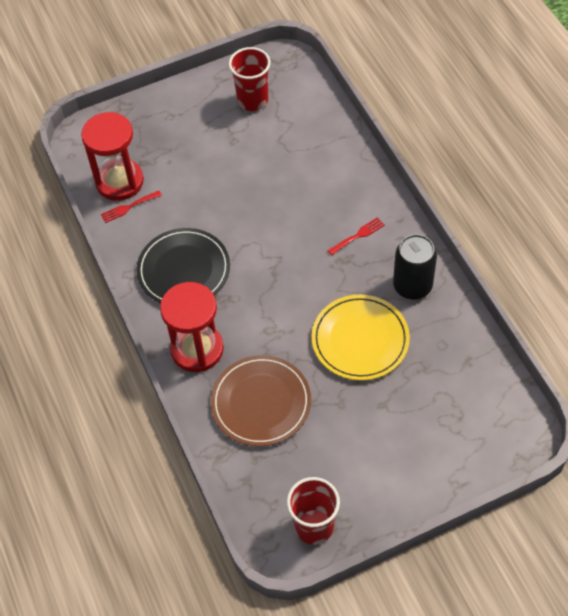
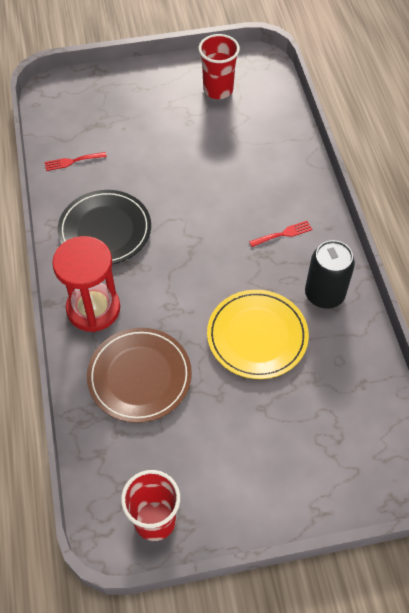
camera: 10 degrees right, 0 degrees up
red hourglass [81,112,144,201] -> none

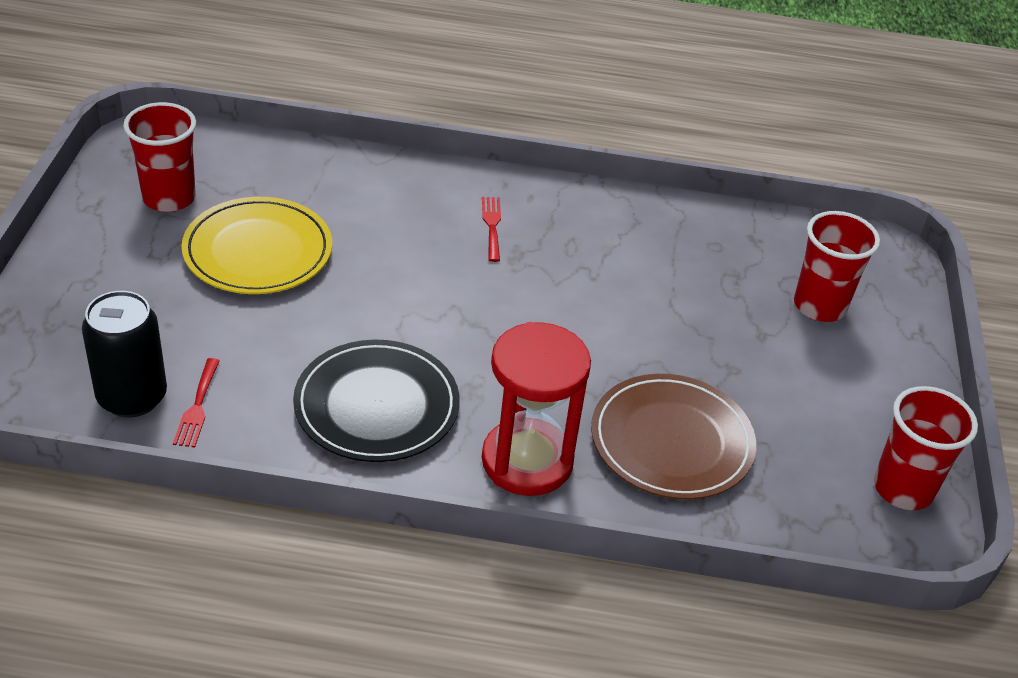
camera: 75 degrees left, 15 degrees down
yellow plate [207,290,309,379] -> yellow plate moved to [181,197,332,294]
black can [305,240,355,309] -> black can moved to [82,291,167,418]
none -> red cup [794,211,880,322]

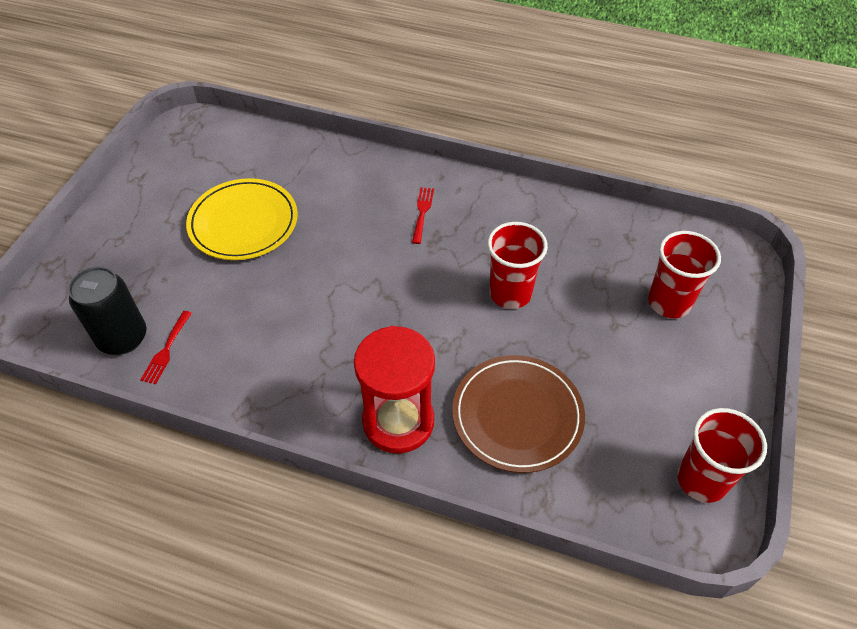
camera: 15 degrees right, 10 degrees up
red cup [123,102,196,212] -> red cup moved to [487,222,548,309]
black plate [293,340,460,462] -> none

